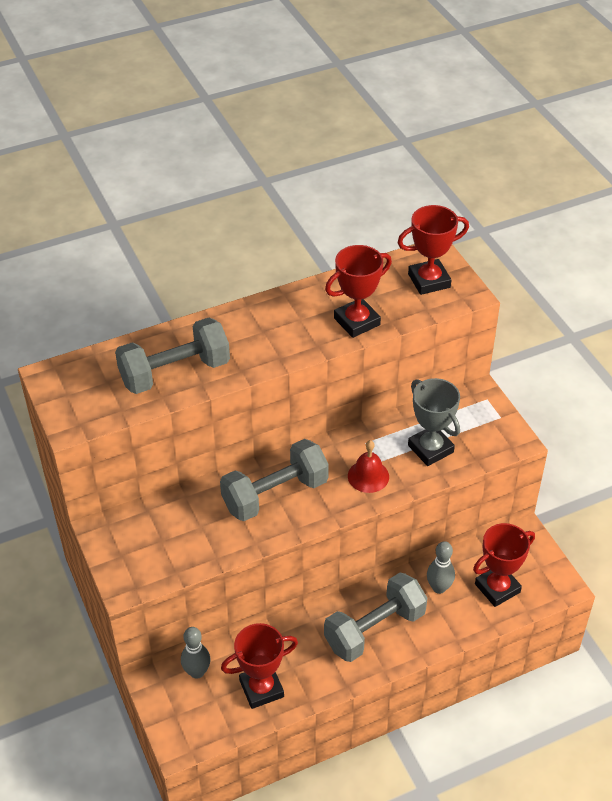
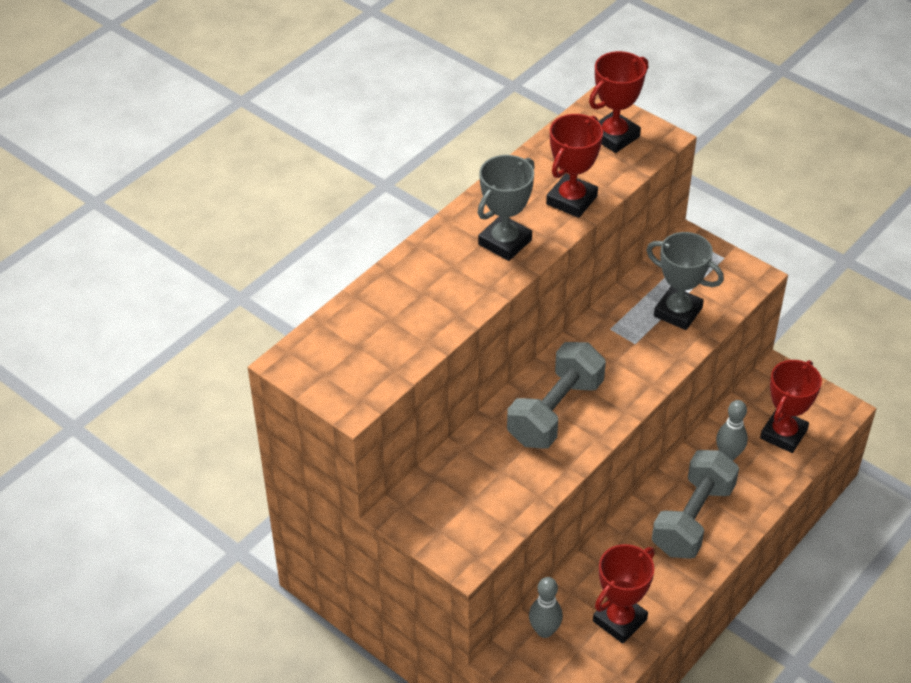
camera: 25 degrees left, 0 degrees up
grey dumbbell [115,318,230,394] -> none
red bell [348,440,389,493] -> none
none -> grey trophy [478,155,535,261]

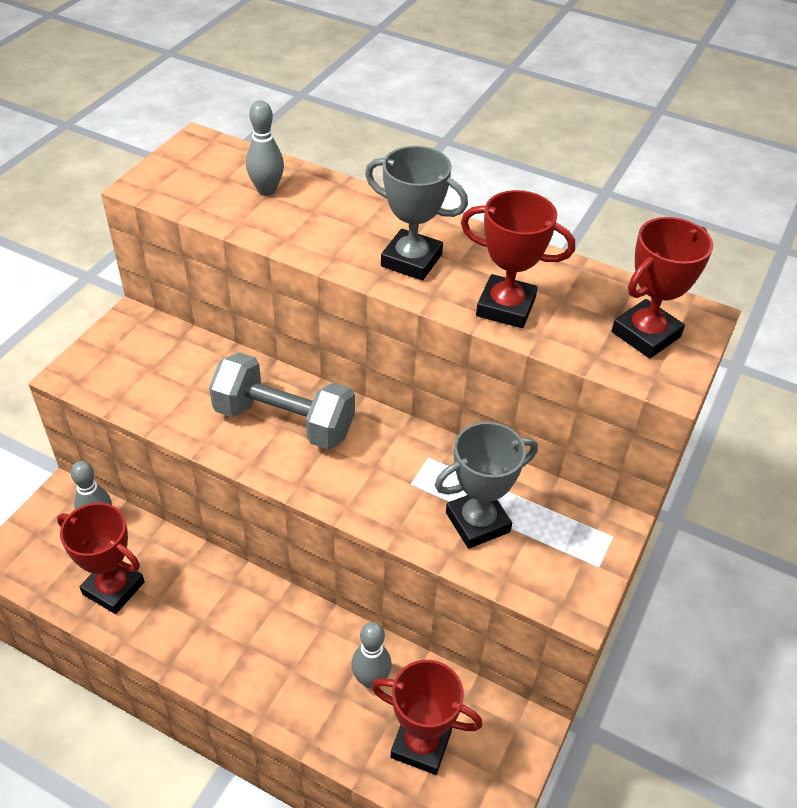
camera: 75 degrees right, 0 degrees up
red trophy [589,51,648,153] -> red trophy turned 75 degrees counterclockwise [612,217,713,358]
grey trophy [646,232,724,330] -> grey trophy turned 45 degrees clockwise [434,422,538,549]
grey dumbbell [652,450,739,559] -> none
none -> grey bowling pin [246,100,284,196]

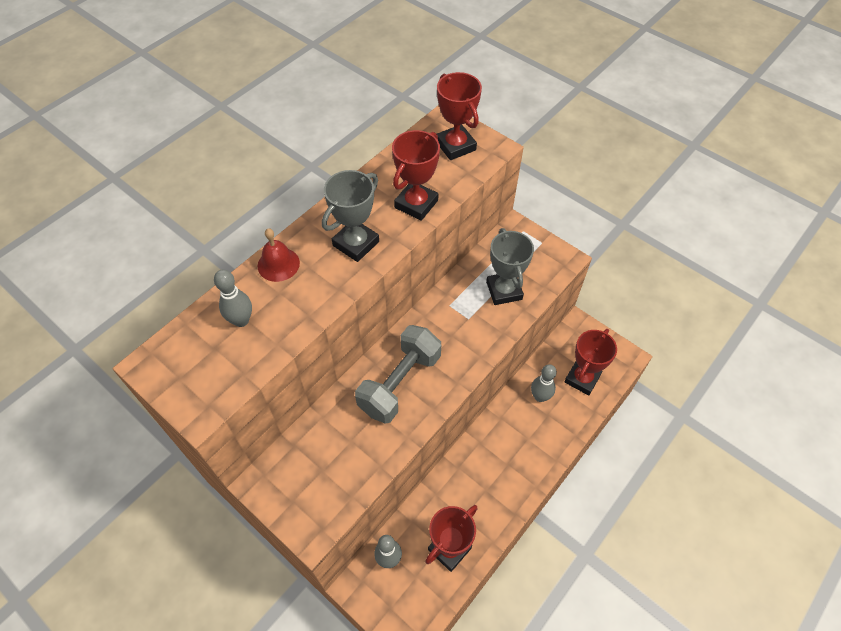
camera: 75 degrees left, 10 degrees up
none -> red bell [258,228,300,282]

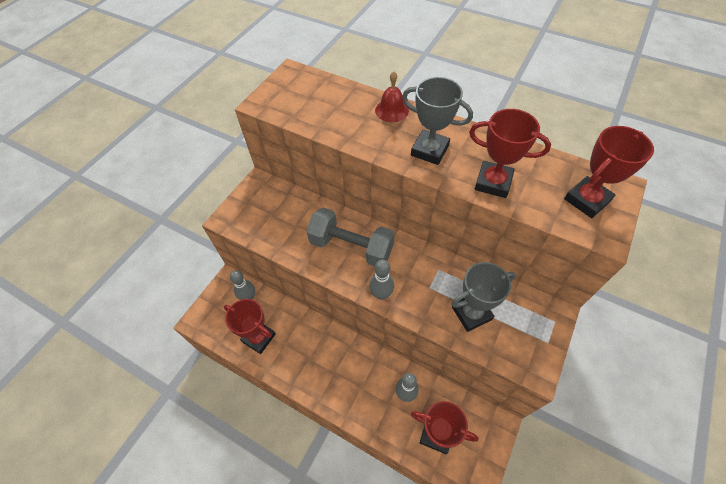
camera: 80 degrees right, 0 degrees up
grey bowling pin [214,270,252,327] -> grey bowling pin moved to [369,260,394,300]

